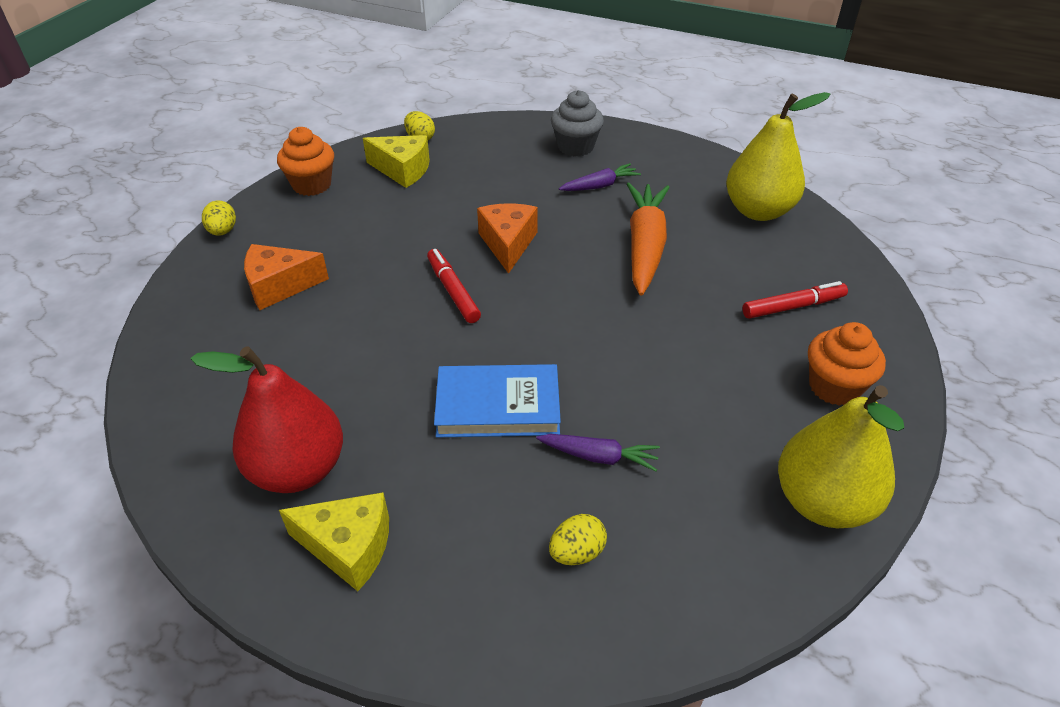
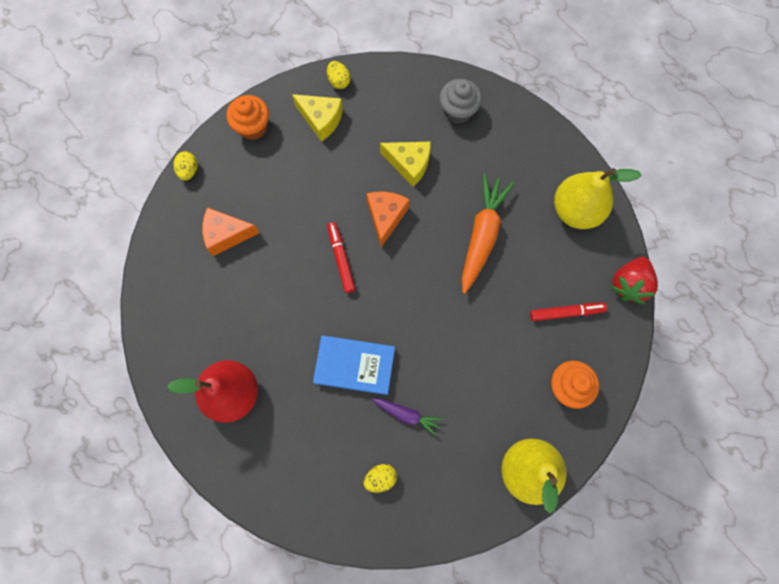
camera: 10 degrees right, 30 degrees up
yellow cheese [279,492,389,591] -> yellow cheese moved to [380,142,431,187]
purple carrot [559,163,641,191] -> none
none -> red strawberry [610,257,658,304]

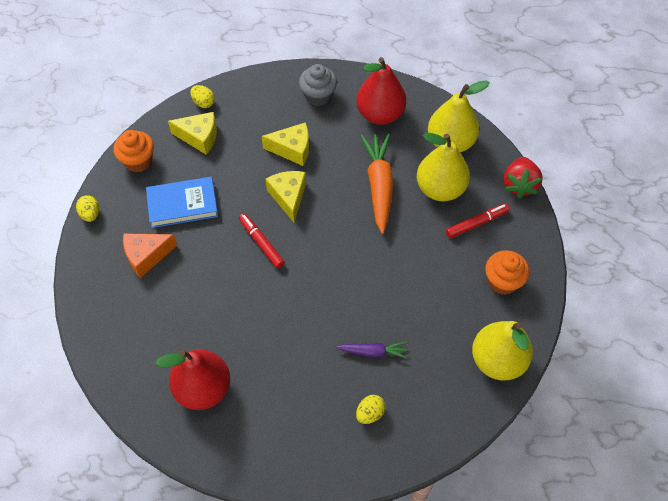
camera: 20 degrees left, 15 degrees down
blue book [313,335,395,395] -> blue book moved to [146,177,218,228]
orange cheese [366,192,410,248] -> yellow cheese [265,171,306,222]
none -> red pear [356,57,406,125]
none -> yellow pear [417,133,470,201]

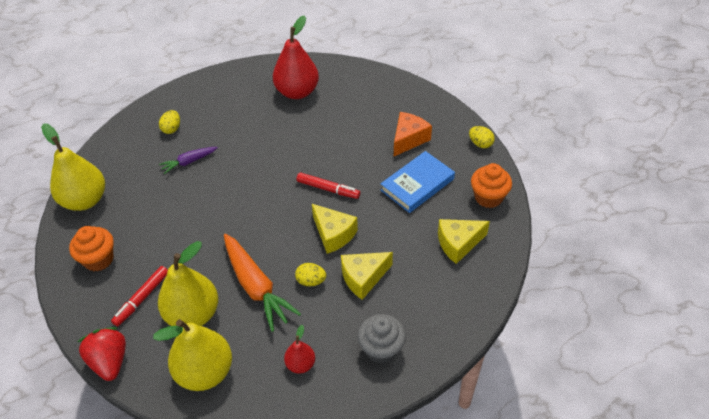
camera: 150 degrees right, 10 degrees down
yellow egg [191,85,215,108] -> yellow egg moved to [295,263,326,286]
red pear [356,57,406,125] -> red pear [284,325,315,374], size x0.50

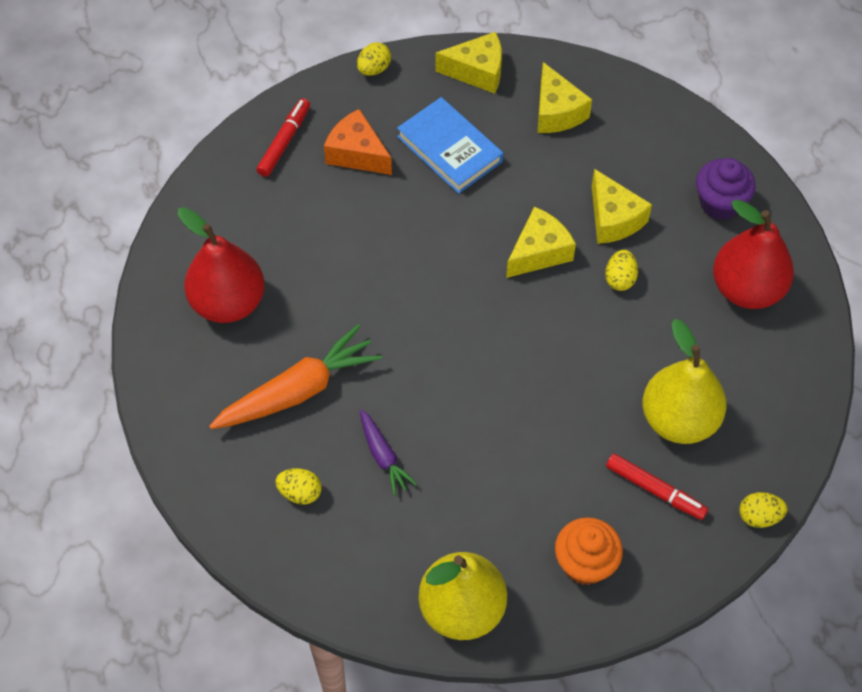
camera: 90 degrees left, 10 degrees up
red strawberry [78,327,126,381] -> yellow egg [739,492,787,528]
yellow pear [153,319,232,391] -> none
orange carrot [224,234,301,332] -> orange carrot moved to [209,324,382,429]
red pear [284,325,315,374] -> red pear [713,199,794,309], size x1.99
red marker [296,172,360,199] -> red marker moved to [256,98,310,177]
grey cupcake [358,314,406,364] -> purple cupcake [696,158,756,220]
orange cupcake [471,163,512,208] -> yellow cheese [435,32,502,94]

